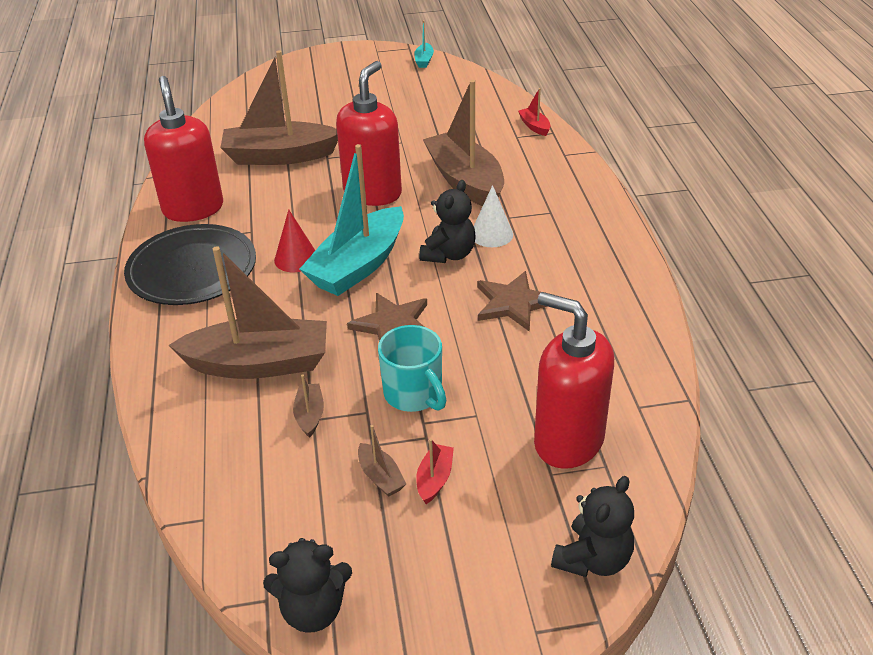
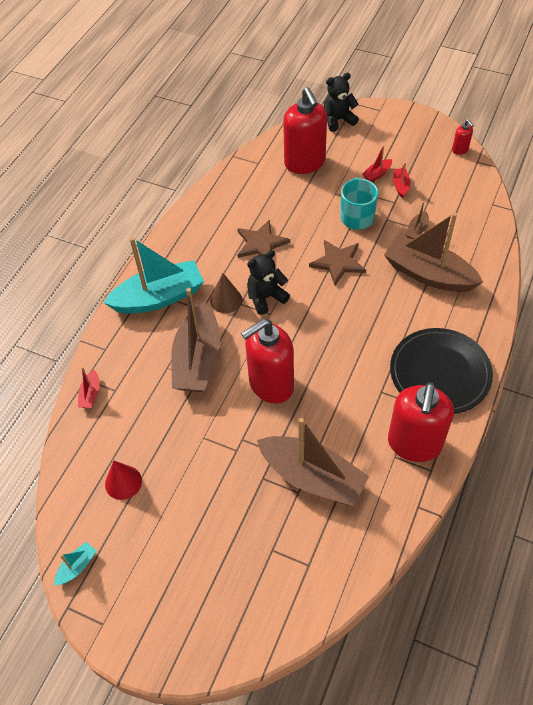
camera: 145 degrees left, 15 degrees up
black teddy bear [263,538,352,633] -> red soap dispenser [452,120,474,155]
red cone [274,210,315,272] -> red cone moved to [105,460,142,500]
turquoise boat [300,144,404,296] -> turquoise boat moved to [103,237,204,314]
brown boat [358,425,406,497] -> red boat [393,162,410,198]
white cone [474,185,513,247] -> brown cone [210,273,242,313]

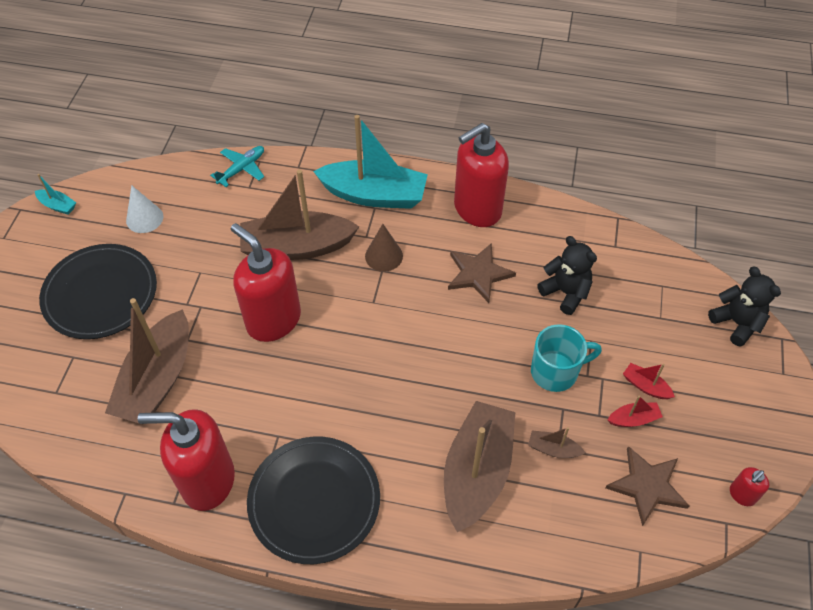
camera: 75 degrees right, 0 degrees up
red boat [78,367,100,408] -> turquoise plane [210,146,264,187]
turquoise boat [103,237,204,314] -> turquoise boat turned 45 degrees counterclockwise [313,115,428,209]
red cone [105,460,142,500] -> white cone [126,185,163,233]
black teddy bear [247,250,290,315] -> black teddy bear moved to [537,236,597,315]
red soap dispenser [283,87,327,174] -> red soap dispenser moved to [454,123,509,227]
brown star [309,240,366,285] -> brown star moved to [606,446,689,526]
none -> black plate [39,244,157,339]

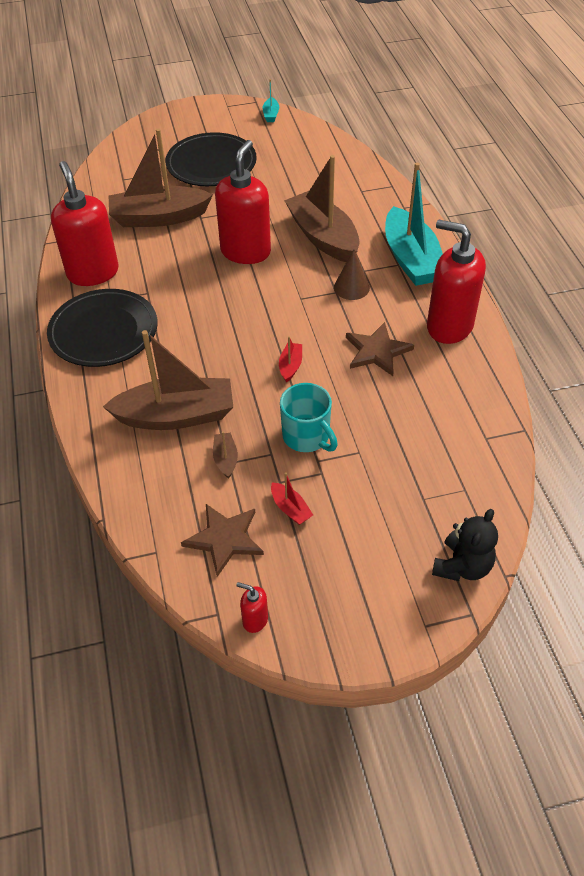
camera: 65 degrees right, 5 degrees down
white cone [126,185,163,233] -> none
turquoise plane [210,146,264,187] -> none
black teddy bear [537,236,597,315] -> none
red boat [623,363,675,399] -> red boat moved to [279,336,302,383]

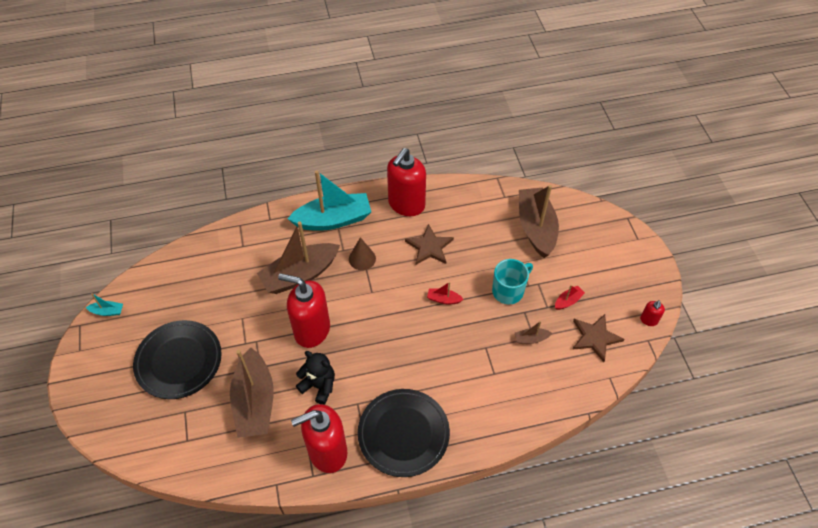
camera: 90 degrees left, 5 degrees up
brown boat [103,330,233,430] -> brown boat moved to [519,185,559,258]
black teddy bear [432,509,498,581] -> black teddy bear moved to [296,351,335,405]

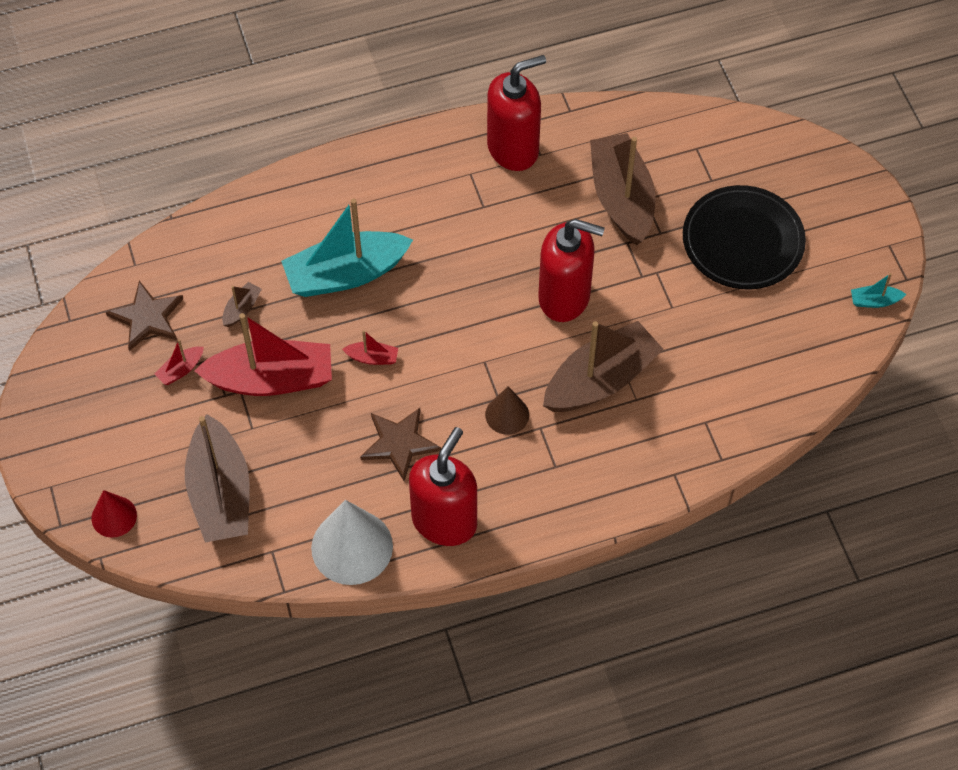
camera: 175 degrees right, 5 degrees up
turquoise boat [288,170,371,231] -> turquoise boat moved to [281,198,413,297]
black teddy bear [296,351,335,405] -> none
black plate [358,389,450,477] -> none
turquoise mug [492,259,533,304] -> red boat [195,313,332,396]
brown boat [515,321,552,344] -> brown boat turned 45 degrees counterclockwise [222,282,262,327]
red soap dispenser [640,300,665,326] -> none
none -> red cone [92,490,137,538]
none -> white cone [311,500,393,585]

